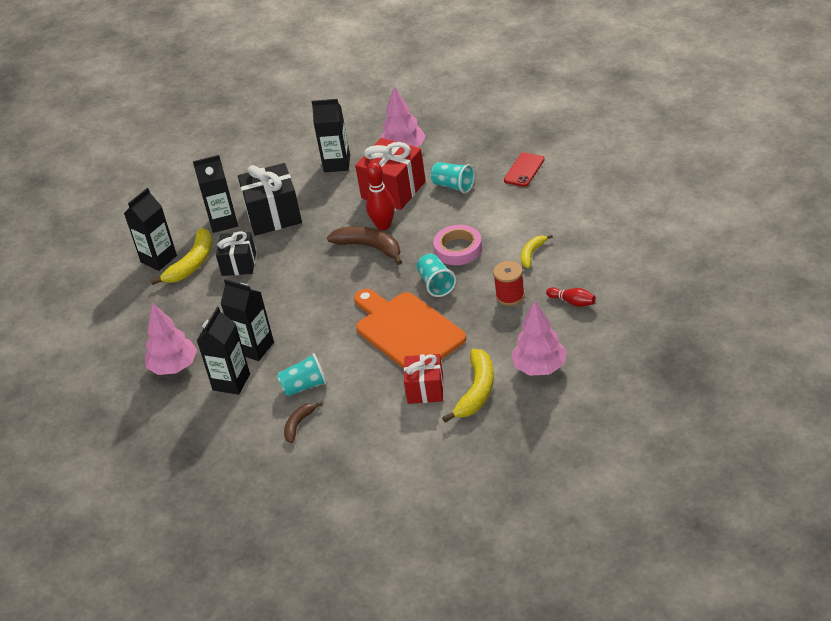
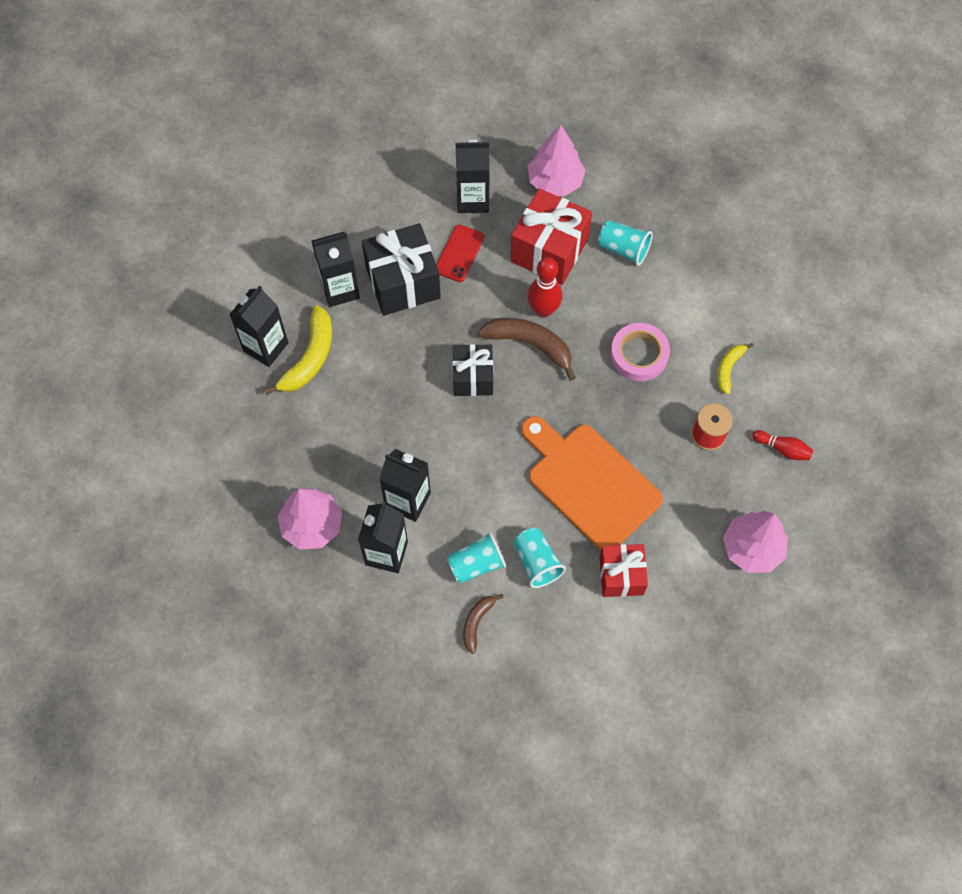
camera: 10 degrees left, 25 degrees up
black gift [216,231,256,276] -> black gift moved to [453,344,493,396]
turquoise cup [417,254,457,297] -> turquoise cup moved to [513,528,566,588]
yellow banana [442,349,494,422] -> none
red phone [504,152,545,187] -> red phone moved to [436,225,484,282]

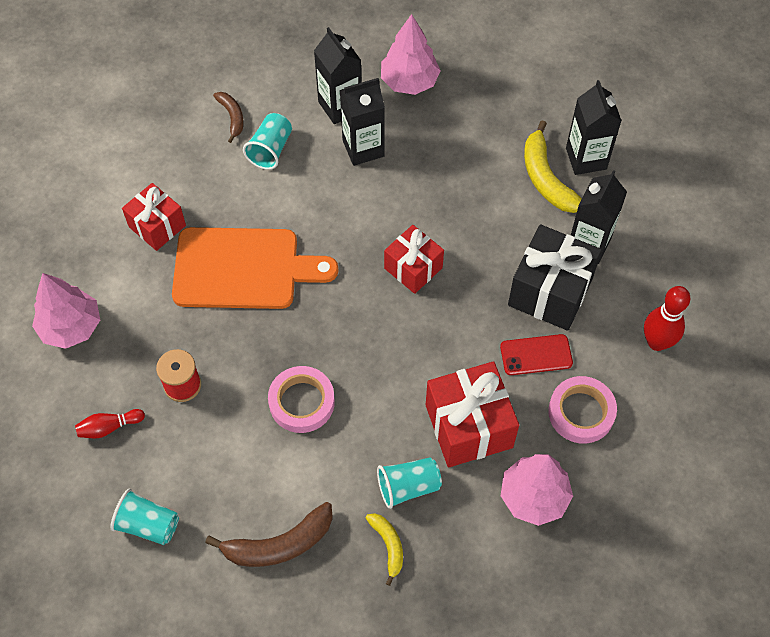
camera: 135 degrees right, 5 degrees down
red phone [436,225,484,282] -> red phone turned 75 degrees counterclockwise [500,334,573,375]
black gift [453,344,493,396] -> red gift [384,225,444,294]
black carton [456,139,490,213] -> pink tape [548,376,617,444]
brown banana [478,318,576,381] -> brown banana moved to [205,502,333,567]
turquoise cup [513,528,566,588] -> turquoise cup moved to [110,489,179,545]
red bowling pin [527,257,563,318] -> red bowling pin moved to [644,286,690,351]
yellow banana [717,343,754,395] -> yellow banana moved to [366,513,403,586]

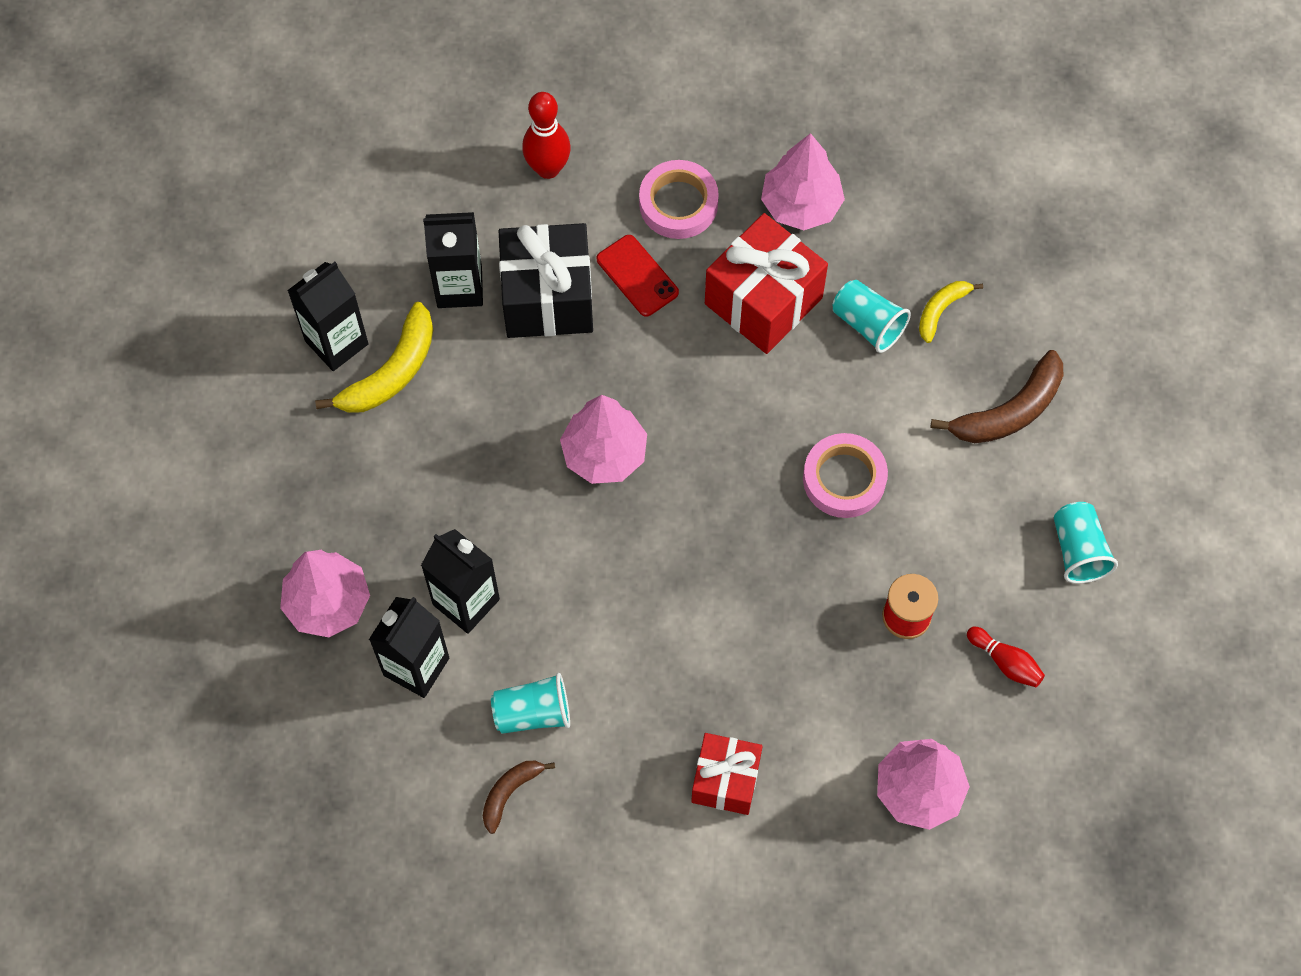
camera: 120 degrees left, 5 degrees up
orange cutting board [172,227,338,309] -> none
brown banana [205,502,333,567] -> brown banana turned 105 degrees clockwise [930,350,1063,443]
red gift [384,225,444,294] -> pink tree [560,395,647,484]

